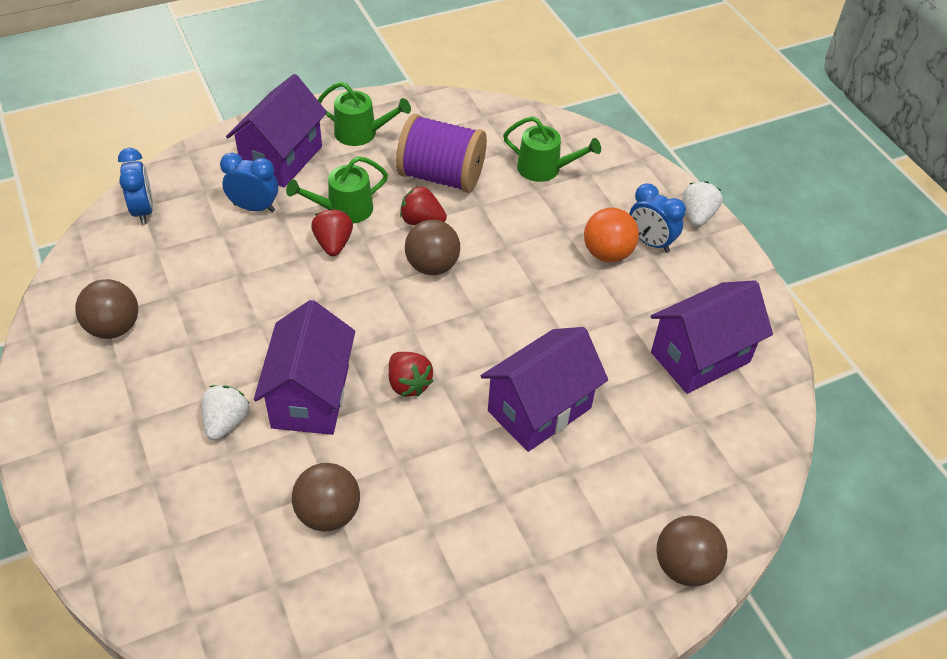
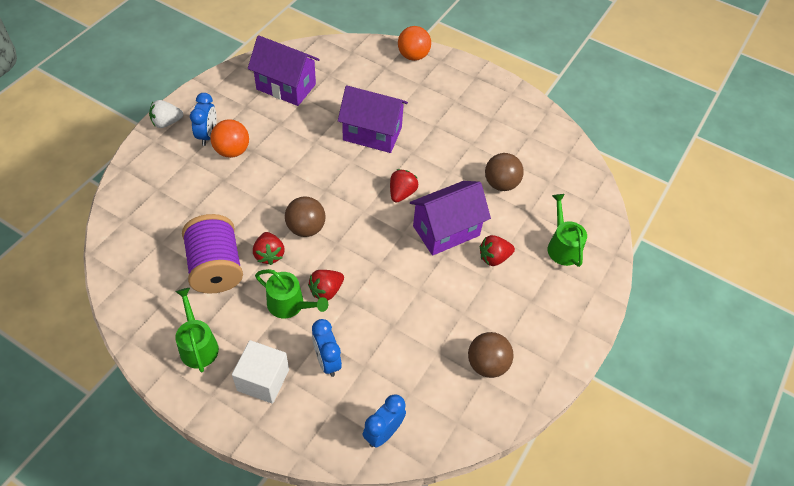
camera: 125 degrees left, 5 degrees up
white strawberry [201,385,250,440] -> red strawberry [480,235,515,266]
purple house [226,74,327,188] -> white cube [232,340,289,404]
green watering can [503,116,601,182] -> green watering can moved to [548,194,587,267]
brown ball [656,515,727,587] -> orange ball [398,26,431,61]

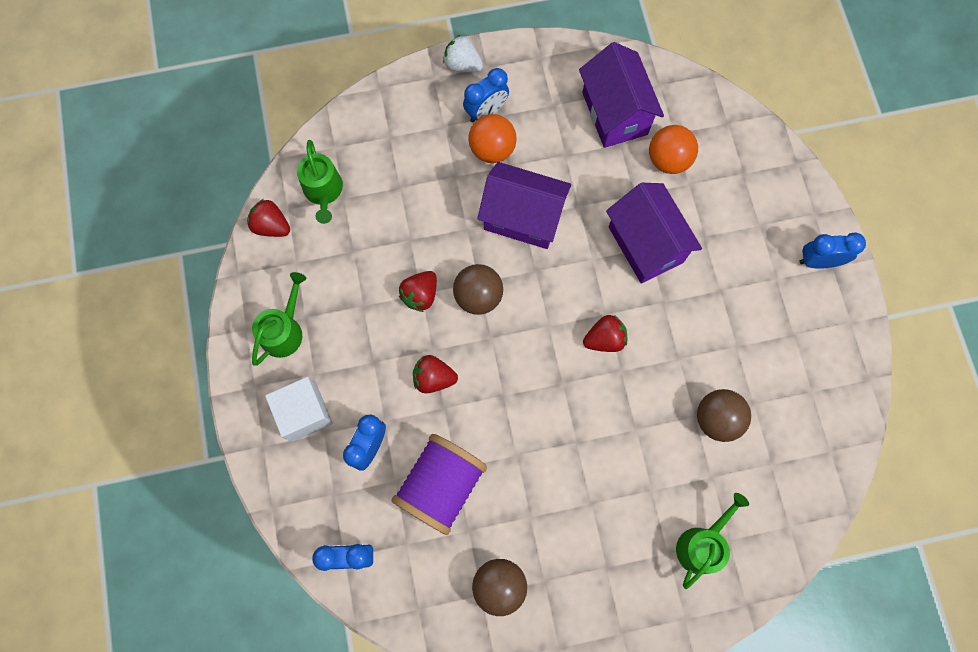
camera: 50 degrees right, 20 degrees up
purple spool [182,214,243,294] -> purple spool moved to [391,434,487,535]
green watering can [255,269,328,318] -> green watering can moved to [297,140,343,224]
orange ball [398,26,431,61] -> orange ball moved to [649,125,698,174]
purple house [410,181,491,256] -> purple house moved to [477,162,571,249]
red strawberry [480,235,515,266] -> red strawberry moved to [247,199,290,237]
none -> blue clock [799,232,866,269]

